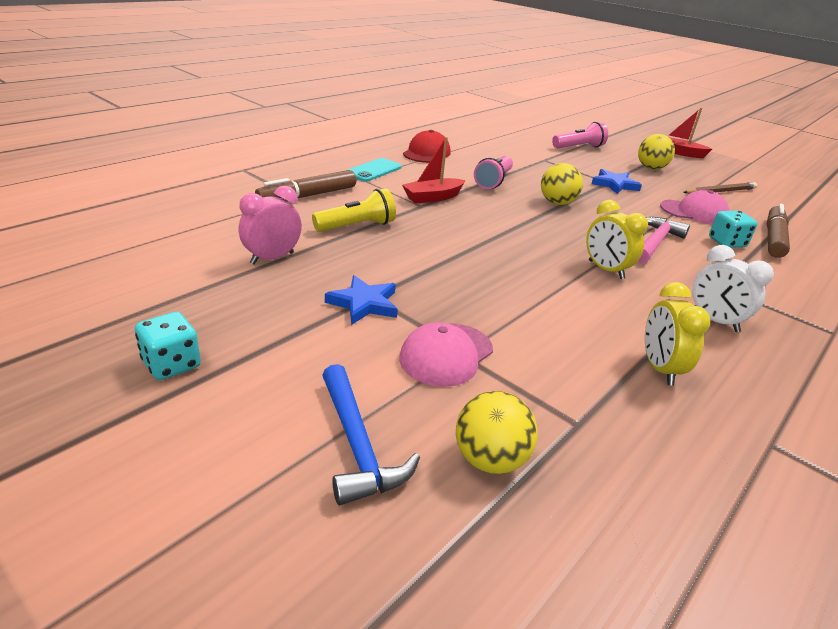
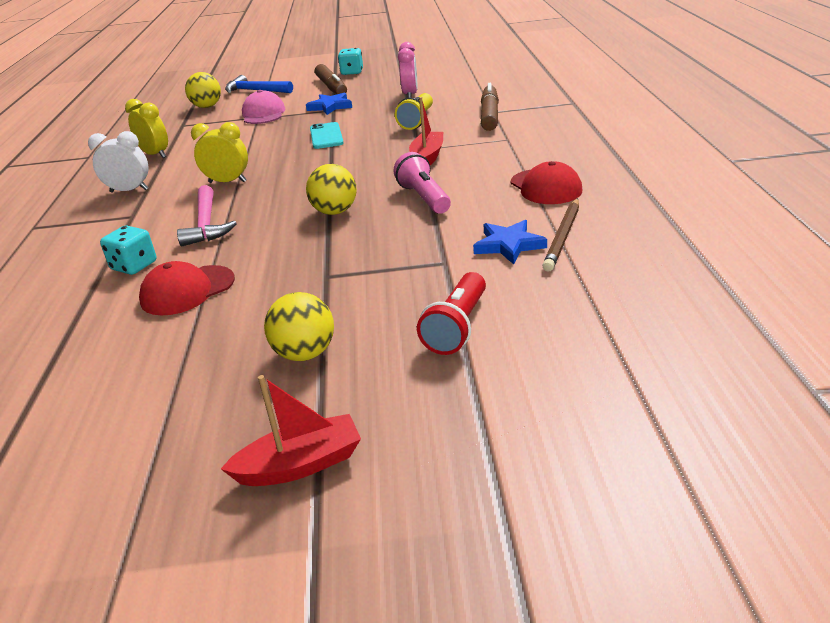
camera: 140 degrees right, 0 degrees up
turquoise phone [348,158,402,182] -> turquoise phone moved to [310,122,344,149]
pink flashlight [552,122,608,148] -> red flashlight [417,272,486,355]
blue star [591,169,642,194] -> blue star moved to [473,220,547,264]
pink cap [660,190,729,224] -> red cap [139,261,235,315]
brown pencil [683,182,757,194] -> brown pencil moved to [542,198,579,272]
brown marker [766,204,790,258] -> brown marker moved to [315,64,347,94]

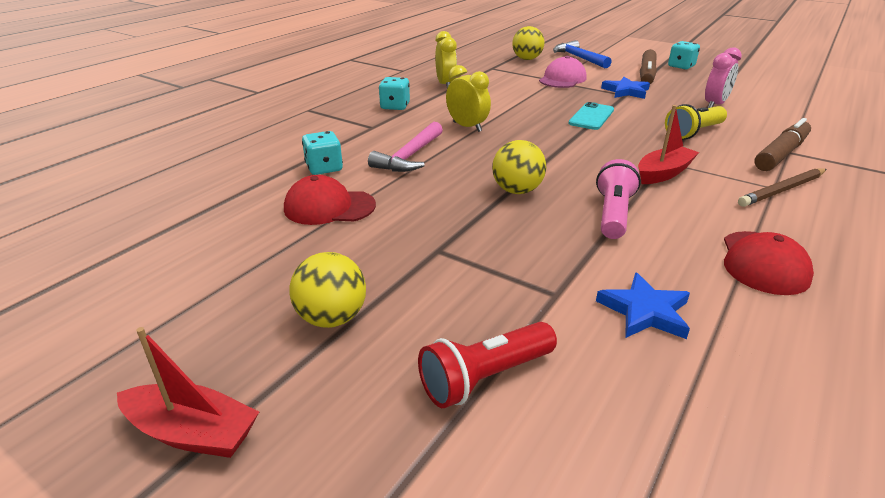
camera: 35 degrees right, 0 degrees up
white clock [88,131,149,193] -> turquoise dice [379,77,410,110]
brown pencil [542,198,579,272] -> brown pencil moved to [738,168,827,207]

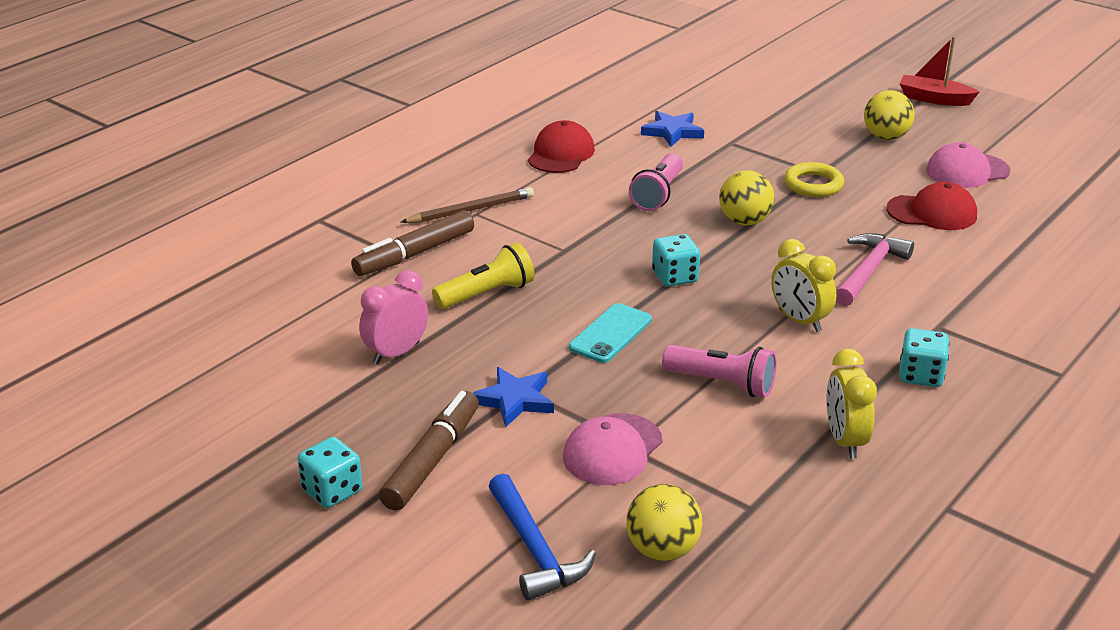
camera: 175 degrees left, 0 degrees up
turquoise dice [302,131,343,175] -> turquoise dice moved to [652,234,700,287]
red flashlight [418,322,557,408] -> none
red boat [638,105,699,184] -> none
none -> pink flashlight [662,345,777,397]
none -> yellow ring [784,162,844,197]
none -> pink cap [926,142,1010,188]

